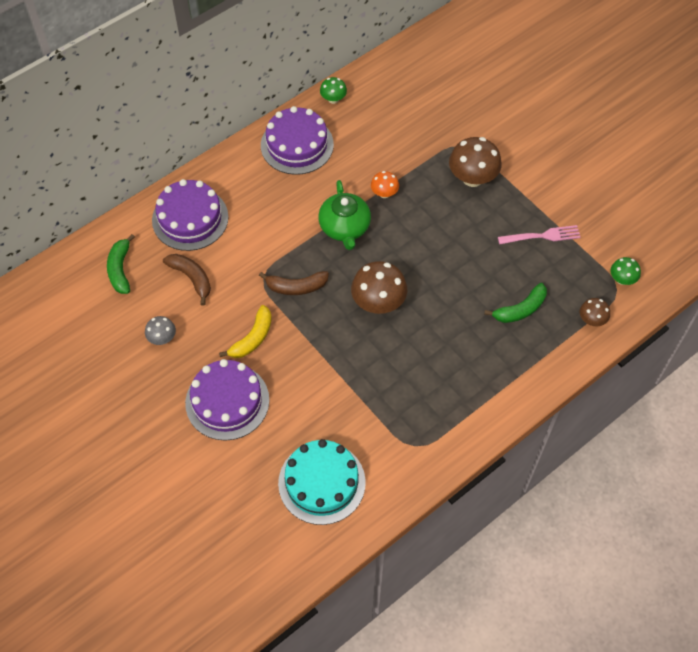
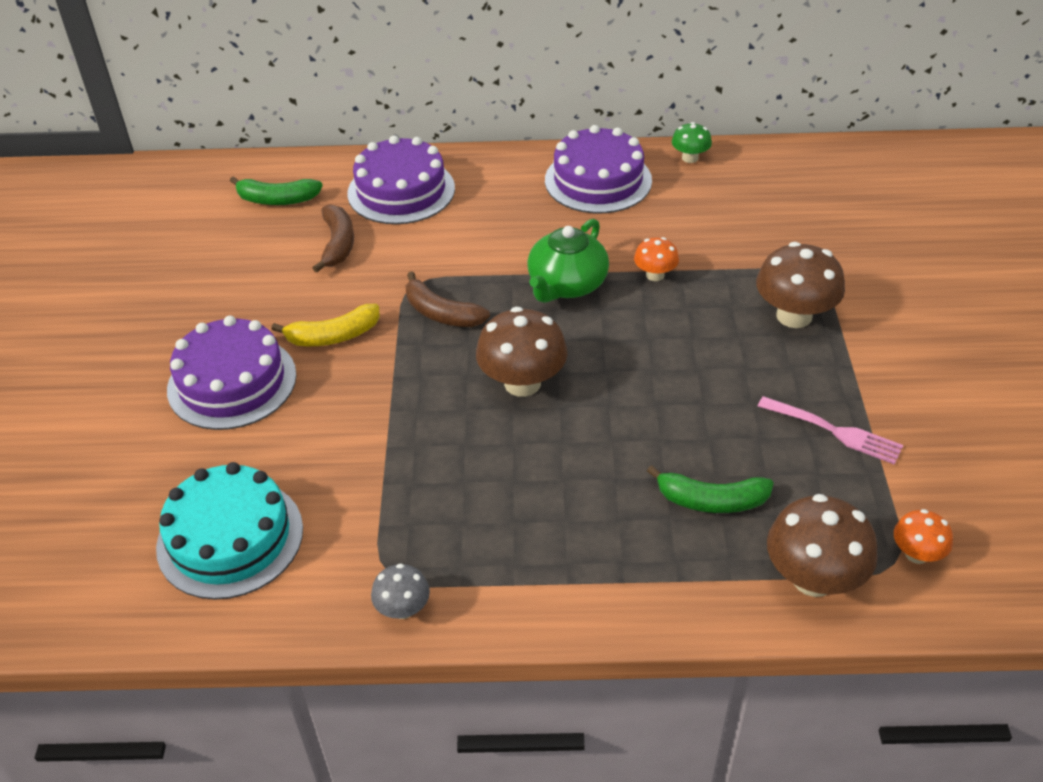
camera: 40 degrees right, 15 degrees down
green banana [107,234,135,294] -> green banana turned 120 degrees counterclockwise [230,176,323,205]
grey mushroom [145,316,176,345] -> grey mushroom moved to [371,563,430,619]
brown mushroom [580,298,610,326] -> brown mushroom [767,494,878,597], size x1.84
green mushroom [610,257,641,285] -> orange mushroom [894,509,953,564]

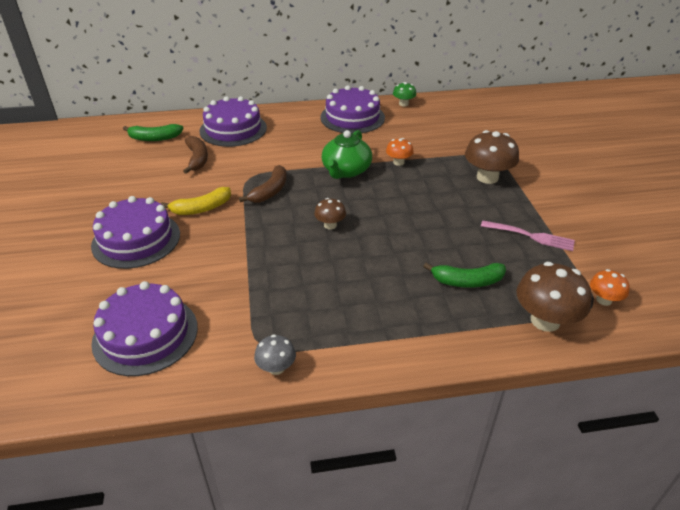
camera: 10 degrees left, 5 degrees down
turquoise cake [156,462,303,600] -> purple cake [91,281,198,376]
brown banana [406,271,490,327] -> brown banana turned 90 degrees counterclockwise [239,165,287,203]
brown mushroom [476,307,568,397] -> brown mushroom [314,198,346,230], size x0.54

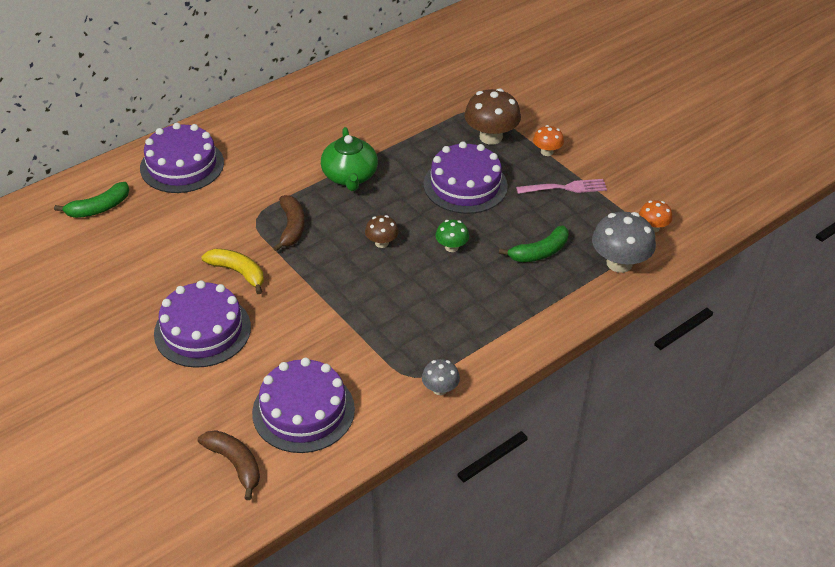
camera: 30 degrees left, 5 degrees up
yellow banana [160,187,231,215] -> yellow banana turned 90 degrees counterclockwise [201,249,264,294]
brown banana [183,136,208,174] -> brown banana moved to [198,430,260,500]
purple cake [320,85,385,134] -> purple cake moved to [424,141,508,214]
orange mushroom [386,138,414,166] -> orange mushroom moved to [533,125,564,156]
green mushroom [393,82,416,107] -> green mushroom moved to [435,220,469,252]
brown mushroom [516,262,592,332] -> grey mushroom [592,212,656,273]

